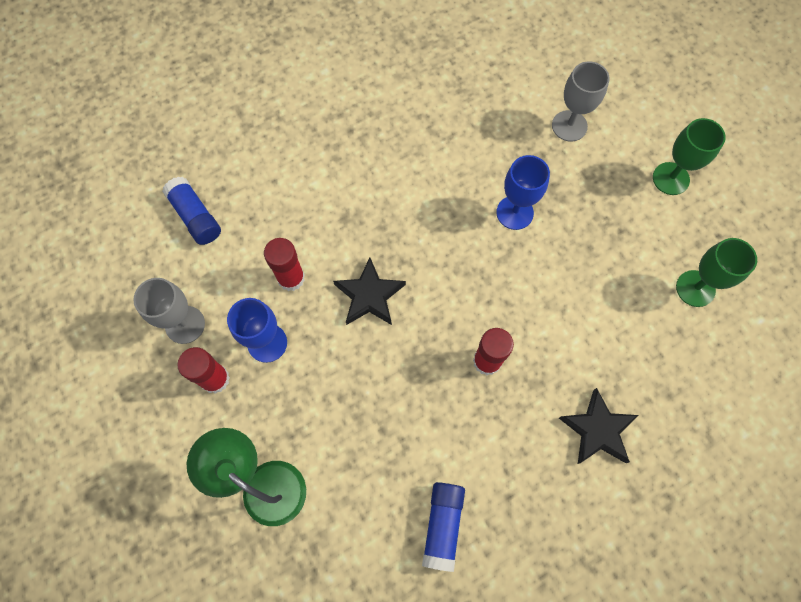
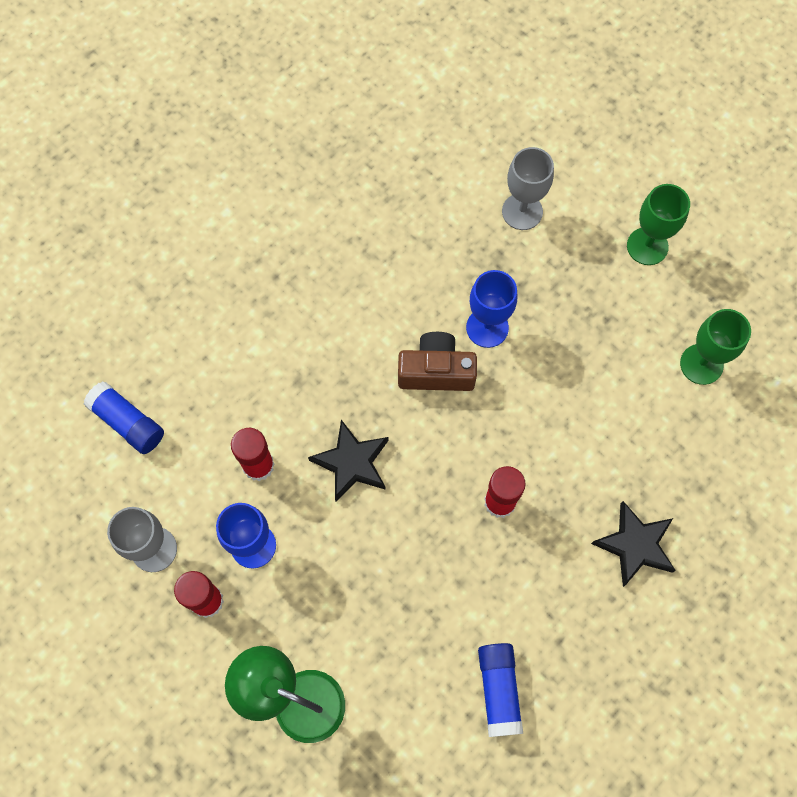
camera: 15 degrees left, 0 degrees up
none -> brown camera [398,332,477,391]

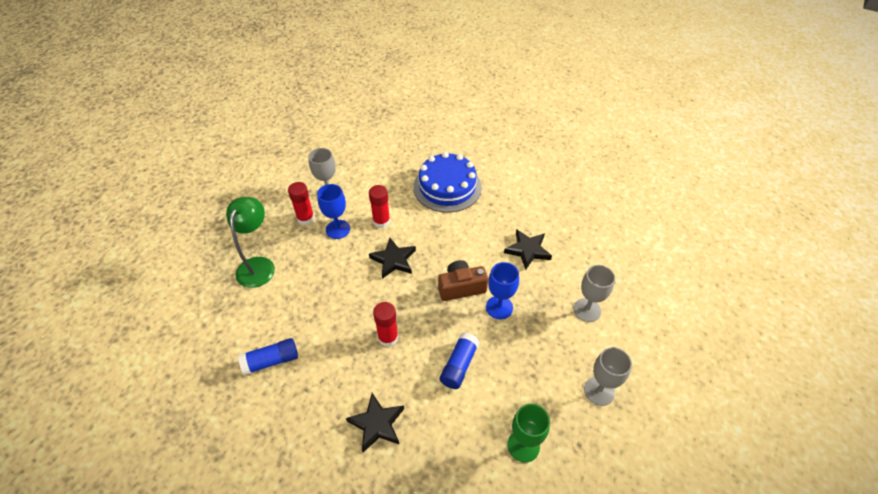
camera: 75 degrees right, 20 degrees down
blue glue stick [84,382,164,454] -> blue glue stick moved to [440,332,479,389]
brown camera [398,332,477,391] -> brown camera turned 90 degrees counterclockwise [438,260,488,301]
green goblet [627,184,690,265] -> grey goblet [584,347,632,406]
none -> blue cake [413,152,482,213]
none -> black star [504,229,552,270]

